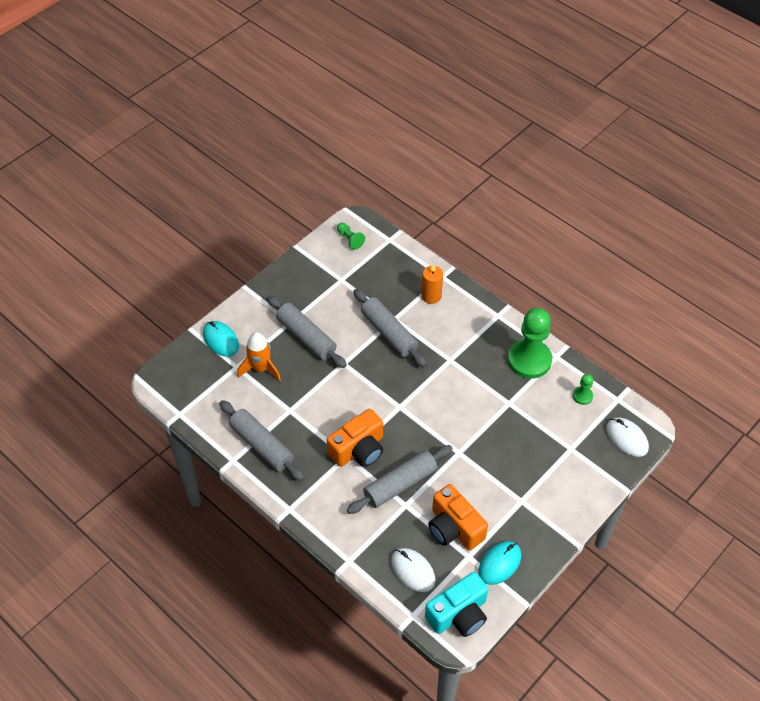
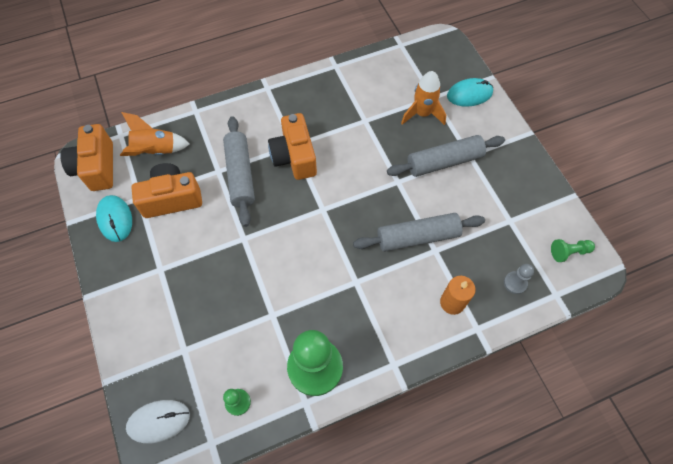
camera: 115 degrees right, 10 degrees up
grey rolling pin [219,400,304,481] -> none
white mouse [391,548,435,592] -> orange rocket [120,112,190,156]
turquoise camera [425,572,488,637] -> orange camera [60,124,113,191]
none -> grey pawn [504,264,534,294]

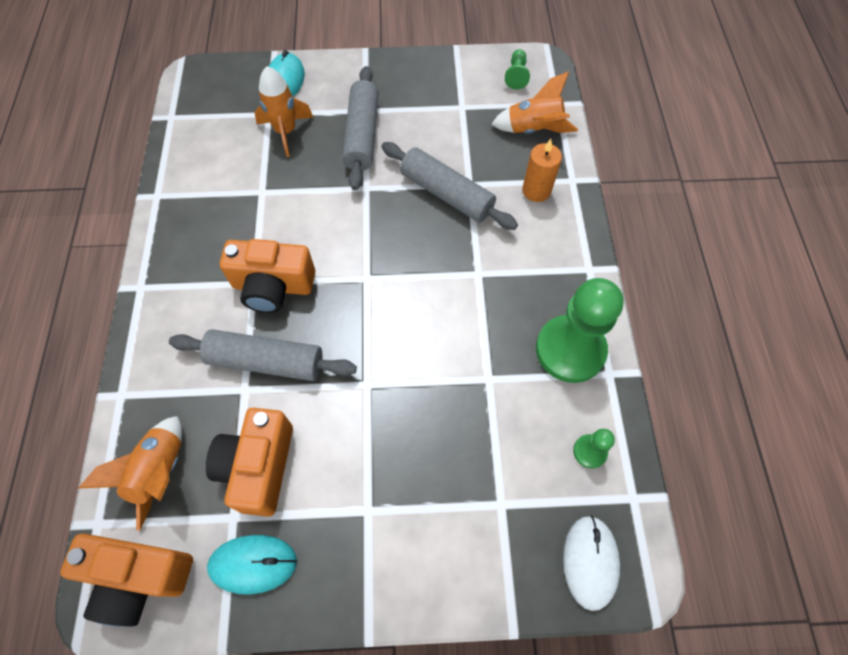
camera: 70 degrees left, 0 degrees up
grey rolling pin [353,213,485,252] -> grey rolling pin turned 60 degrees counterclockwise [382,142,518,230]
grey pawn [504,264,534,294] -> orange rocket [491,71,578,134]

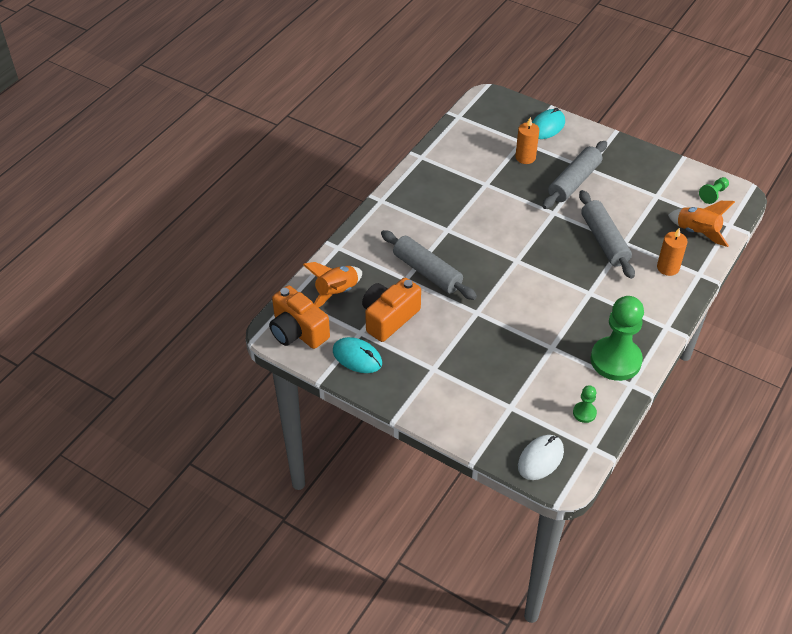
camera: 35 degrees right, 15 degrees down
orange camera [220,239,315,313] -> none
orange rocket [254,66,314,157] -> orange candle [515,117,539,164]

